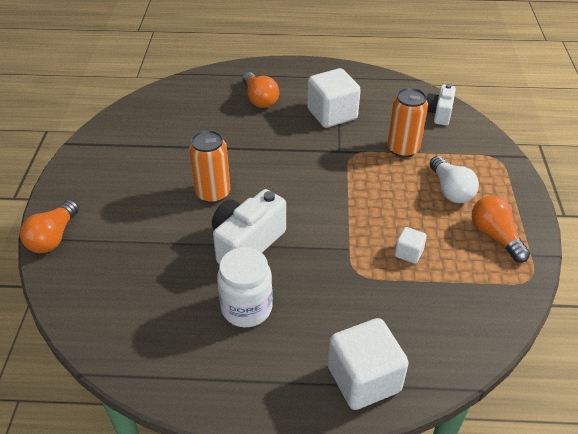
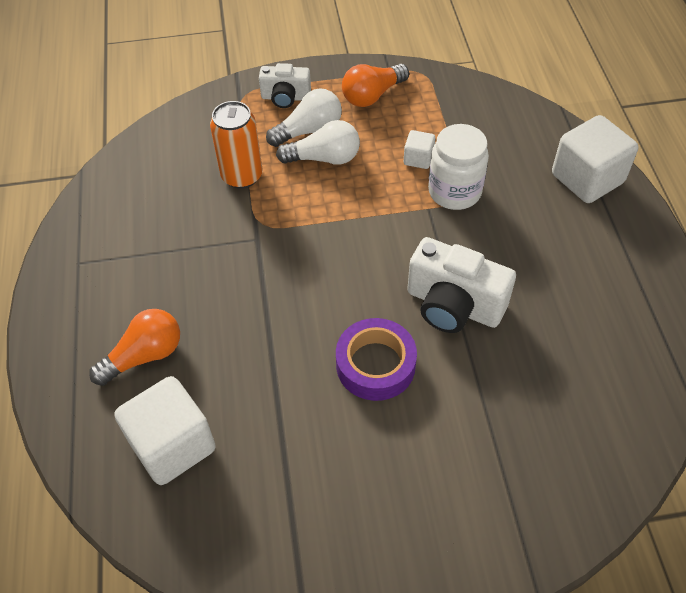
camera: 100 degrees left, 10 degrees up
orange light bulb [20,200,79,253] -> none
orange can [189,130,230,203] -> purple tape [336,318,417,401]
white jar [217,247,273,327] -> white jar moved to [428,124,489,210]
white cube [307,68,361,128] -> white cube moved to [114,376,216,485]
white camera [426,84,456,126] -> white camera moved to [259,63,311,108]
none -> white light bulb [276,120,360,165]

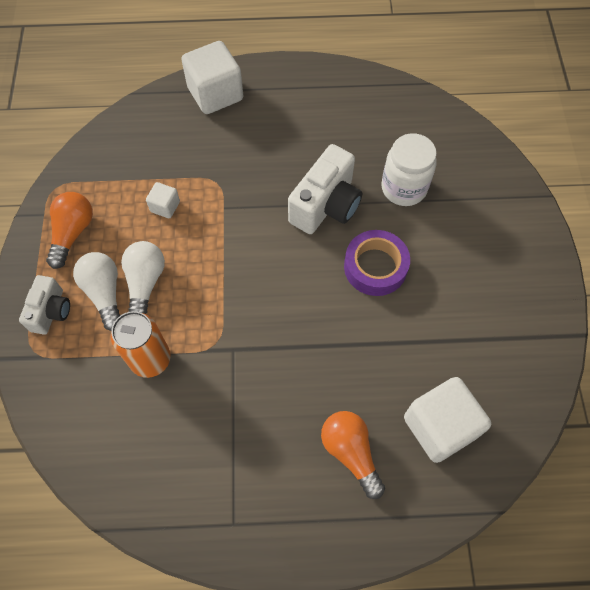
camera: 85 degrees left, 10 degrees up
orange light bulb [342,64,409,107] -> orange light bulb turned 135 degrees counterclockwise [46,192,93,269]
white jar [428,124,489,210] -> white jar moved to [381,133,437,206]

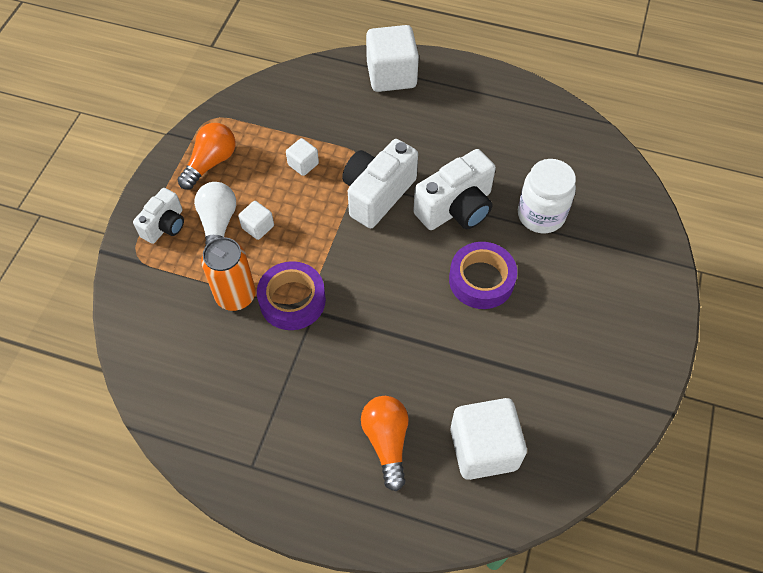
camera: 20 degrees right, 5 degrees down
white light bulb [121,241,165,315] -> white cube [238,201,274,240]
none -> purple tape [257,261,326,330]
none -> white camera [342,139,418,228]

